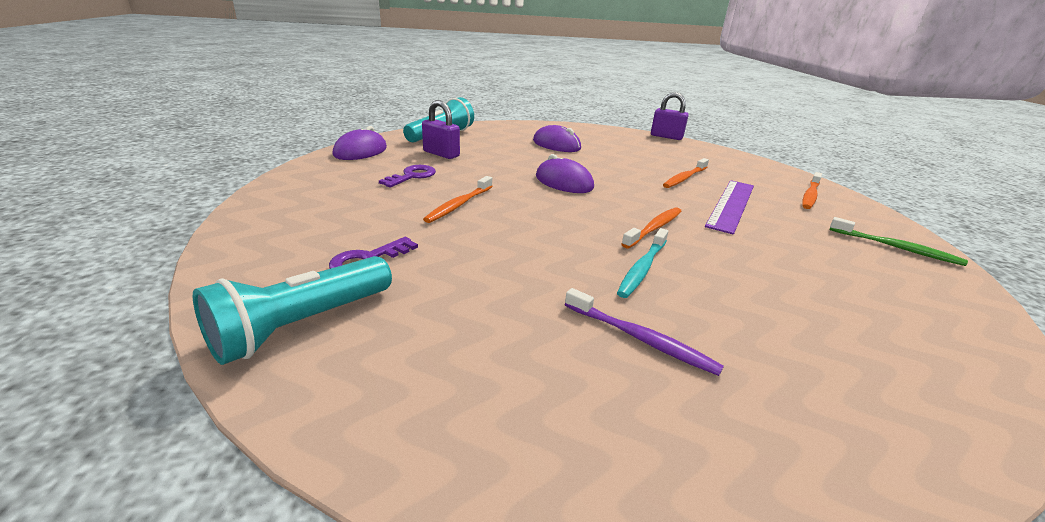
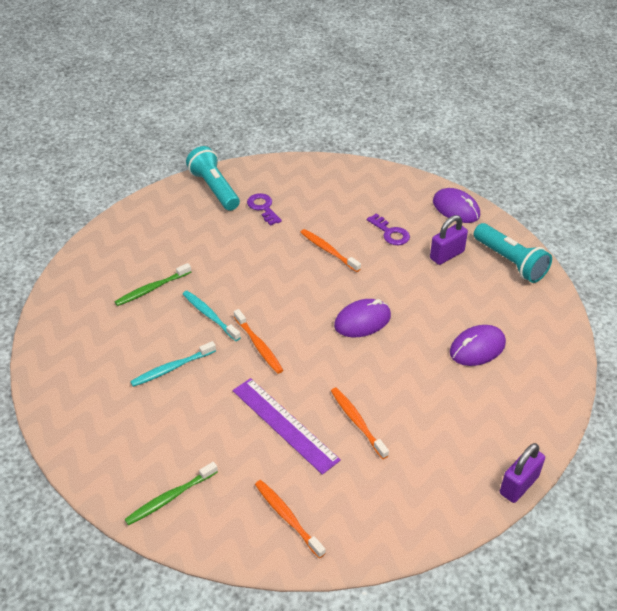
camera: 110 degrees right, 15 degrees up
purple toothbrush [565,288,724,376] -> green toothbrush [115,263,191,306]
none -> turquoise toothbrush [130,341,216,387]

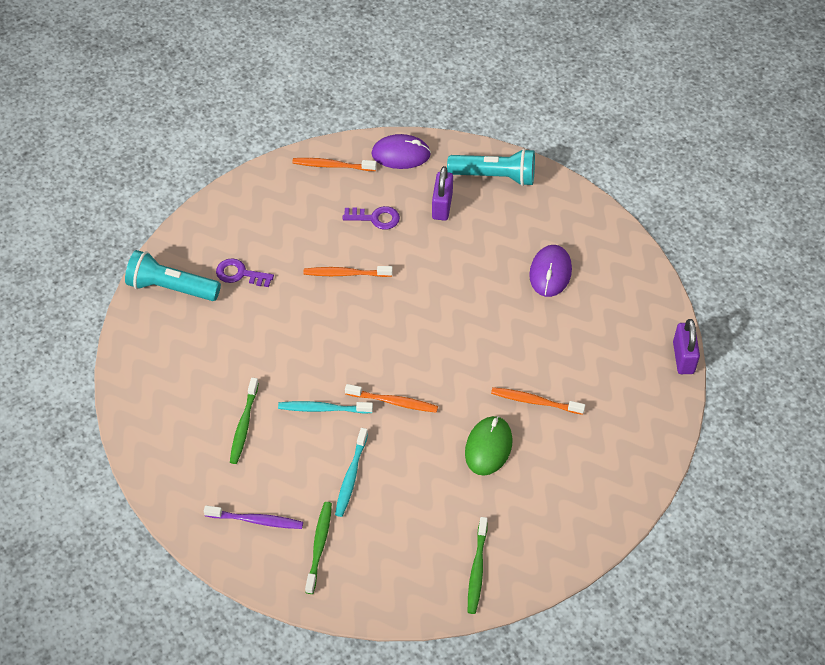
camera: 45 degrees left, 10 degrees up
purple ruler [233,378,341,475] -> green mouse [465,416,513,476]
orange toothbrush [255,480,325,558] -> orange toothbrush moved to [292,158,377,171]
purple mouse [334,299,391,337] -> none
none -> purple toothbrush [204,506,303,529]
none -> green toothbrush [305,502,332,594]

